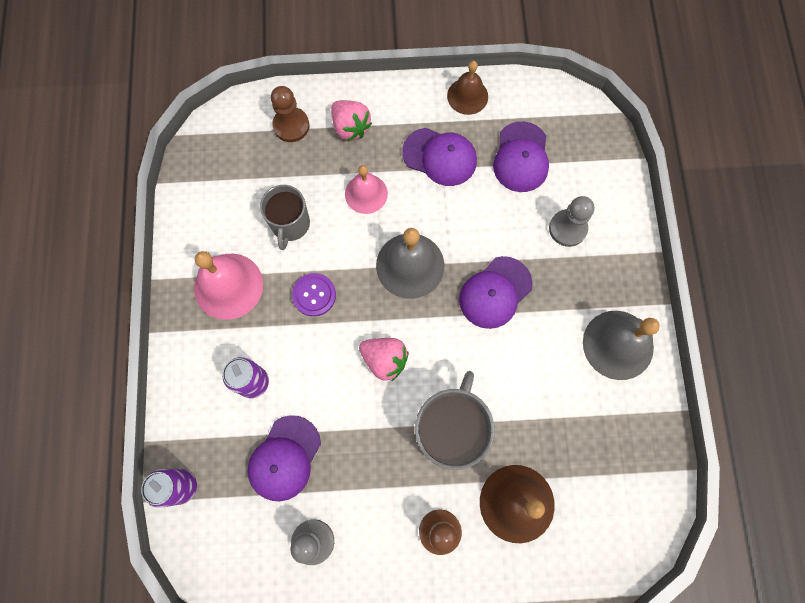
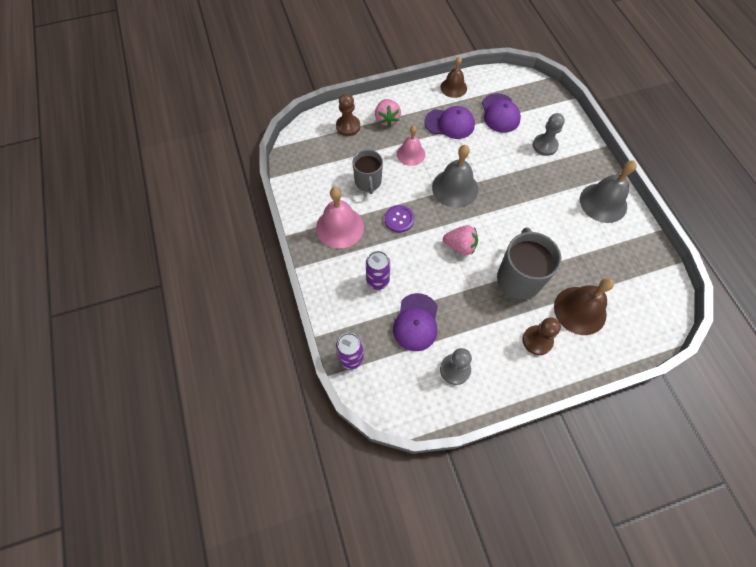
camera: 15 degrees left, 10 degrees down
pink strawberry [331,100,372,141] -> pink strawberry turned 45 degrees clockwise [375,99,401,127]
purple cap [459,256,532,329] -> none

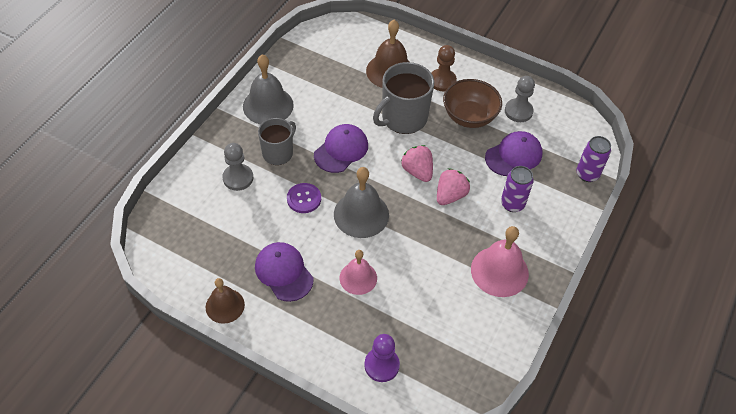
camera: 135 degrees left, 10 degrees down
brown pawn [336,93,360,136] -> purple pawn [364,334,400,382]
grey mug [353,150,383,194] -> grey mug moved to [258,118,296,165]
pink strawberry [375,99,401,127] -> pink strawberry moved to [437,168,470,205]
purple button [385,205,415,232] -> purple button moved to [287,183,321,213]
purple cap [482,93,521,133] -> purple cap moved to [314,124,368,173]
none -> brown bowl [443,79,502,128]

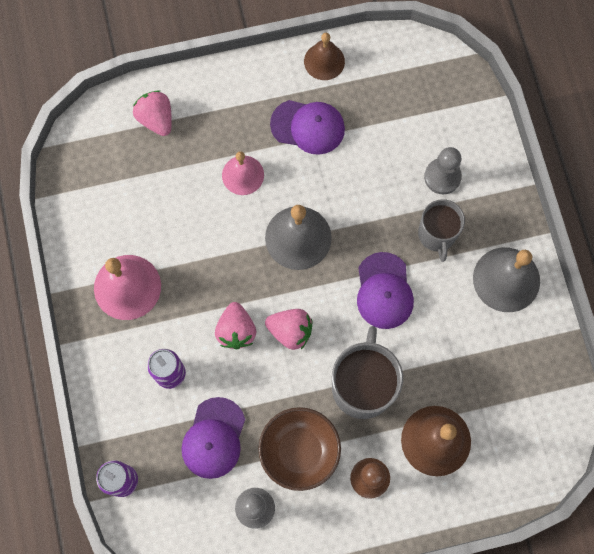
camera: 140 degrees right, 20 degrees up
purple button [287,183,321,213] -> none
purple pawn [364,334,400,382] -> pink strawberry [133,90,172,136]

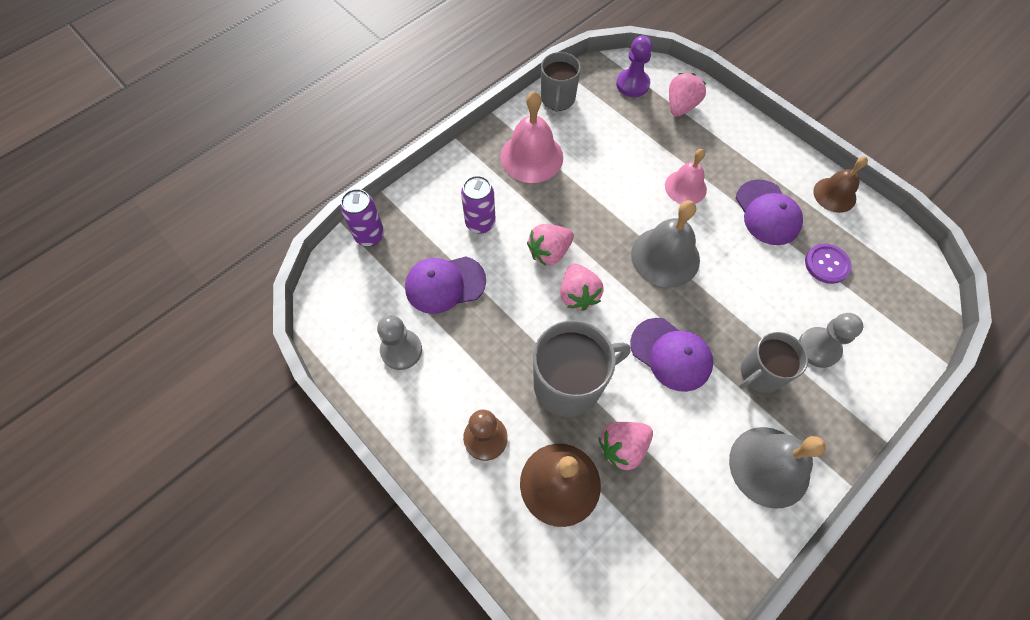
camera: 60 degrees right, 10 degrees down
brown bowl [258,407,341,491] -> none
purple cap [357,252,414,329] -> purple cap turned 105 degrees counterclockwise [630,318,713,392]
none -> grey mug [541,52,581,112]
none -> pink strawberry [599,422,653,472]
none -> purple pawn [616,36,652,97]
none -> purple button [805,243,852,284]

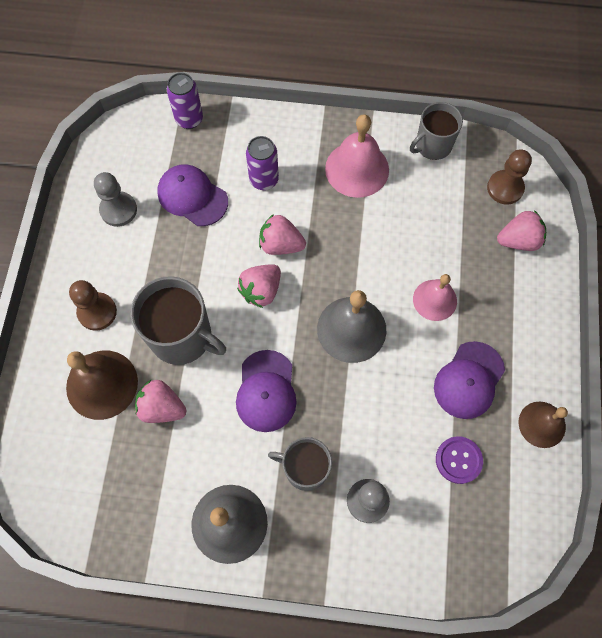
camera: 50 degrees right, 5 degrees up
purple pawn [616,36,652,97] -> brown pawn [487,149,532,204]

